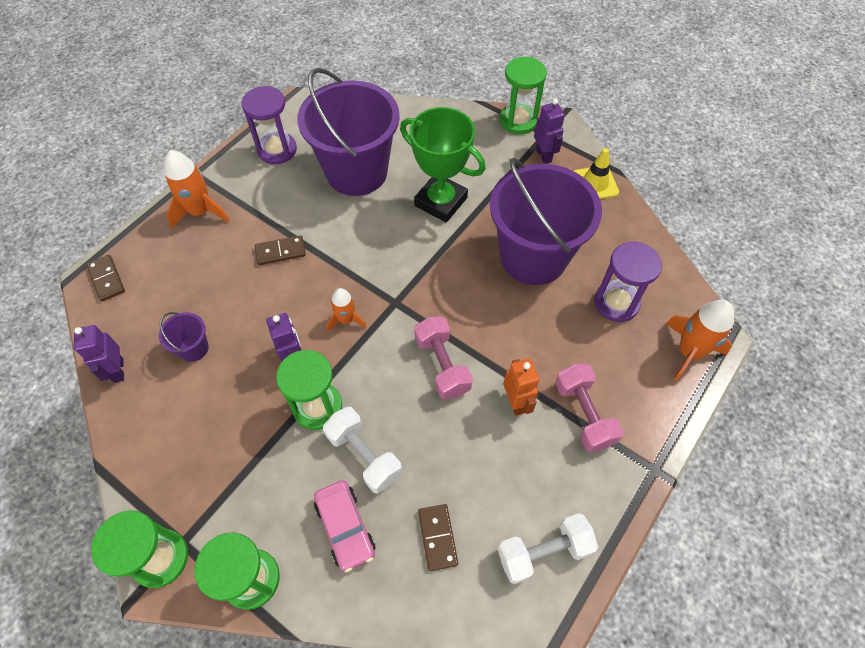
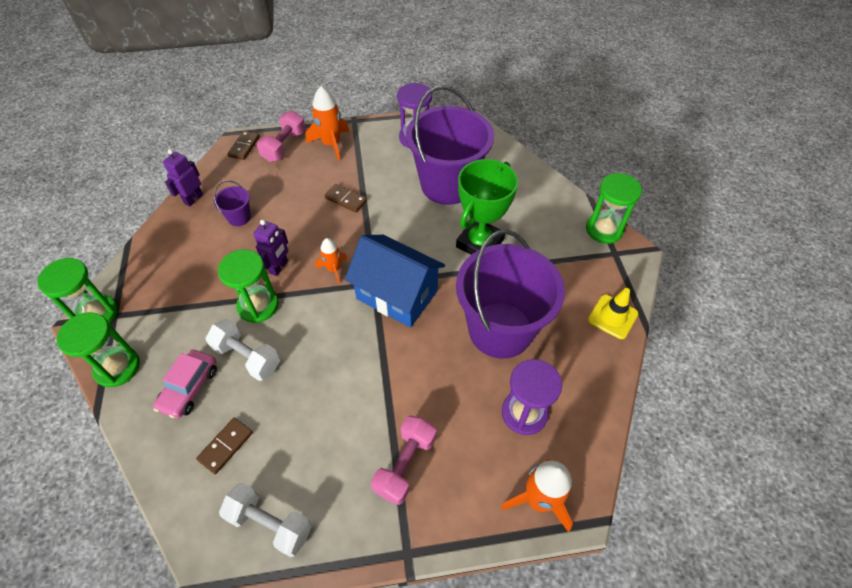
camera: 45 degrees right, 5 degrees down
white dumbbell [323,407,402,494] -> white dumbbell turned 60 degrees counterclockwise [206,319,280,381]
green trophy [400,107,486,223] -> green trophy turned 45 degrees clockwise [456,159,518,255]
pink dumbbell [414,317,473,399] -> pink dumbbell moved to [257,111,306,162]
orange robot [503,359,539,416] -> none
purple robot [534,99,565,164] -> none
none -> blue house [345,235,445,328]

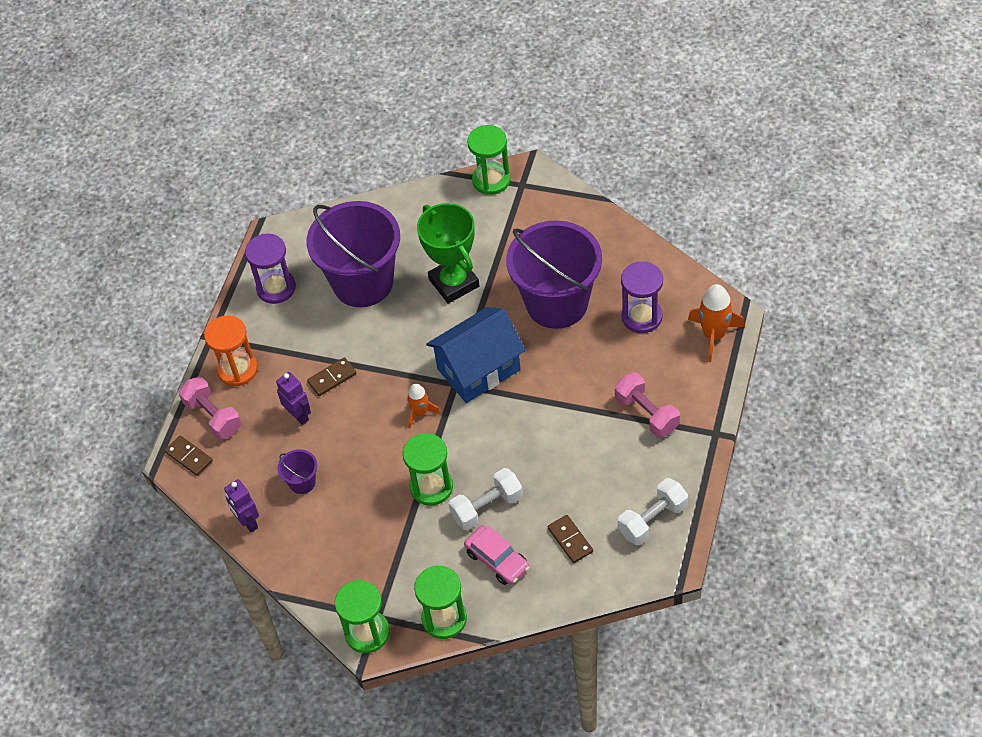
camera: 60 degrees left, 0 degrees up
purple robot [253,220,288,276] -> purple robot moved to [276,372,311,425]
orange rocket [306,86,349,161] -> orange hourglass [204,315,258,386]
yellow traffic cone [588,288,639,339] -> none

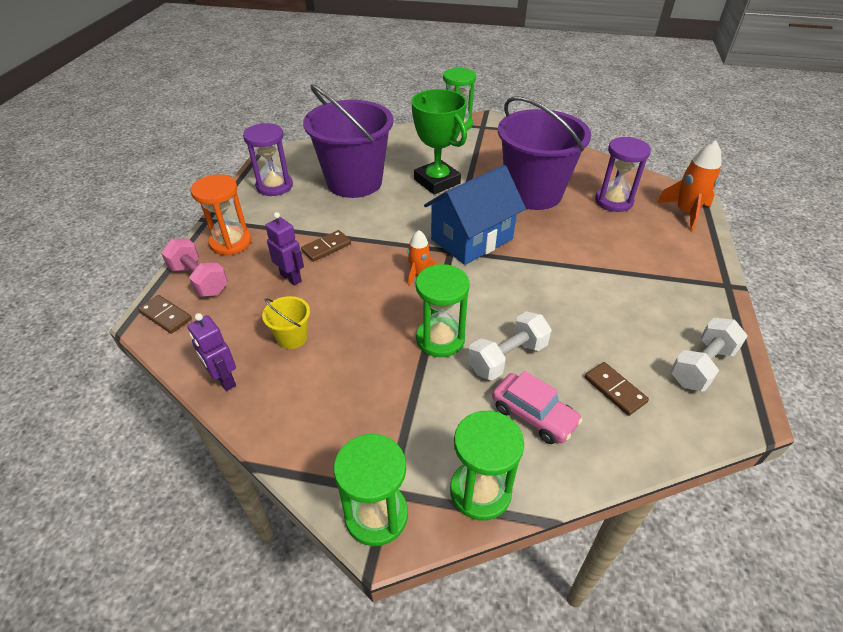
camera: 10 degrees left, 10 degrees down
purple bucket [277,449,317,494] -> yellow bucket [262,296,310,349]
pink dumbbell [615,373,680,438] -> none

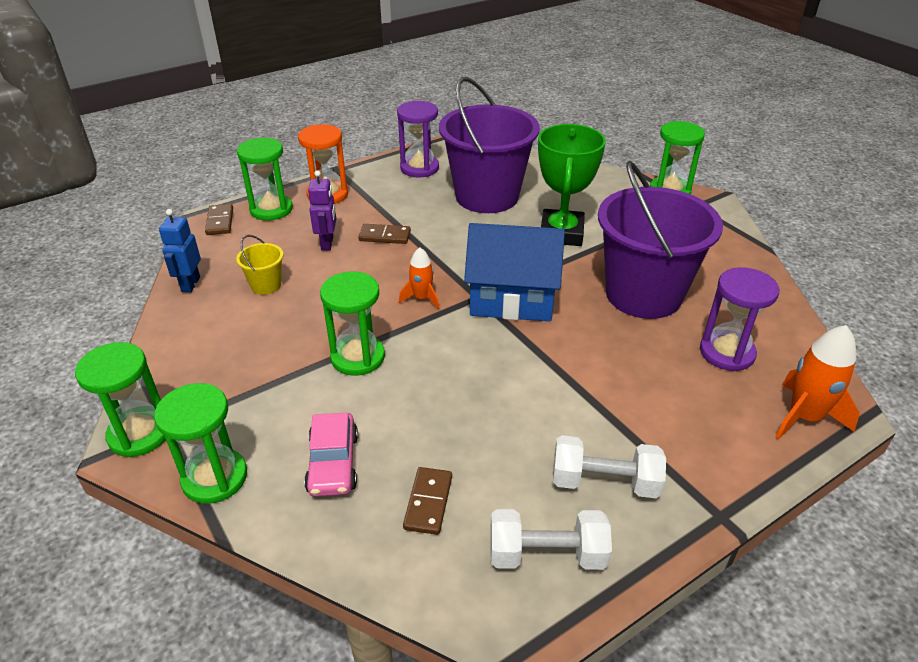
camera: 45 degrees right, 5 degrees down
pink dumbbell [161,239,228,297] -> green hourglass [237,137,293,221]
purple robot [187,313,236,391] -> blue robot [159,209,201,293]
white dumbbell [468,312,552,380] -> white dumbbell moved to [553,435,666,498]

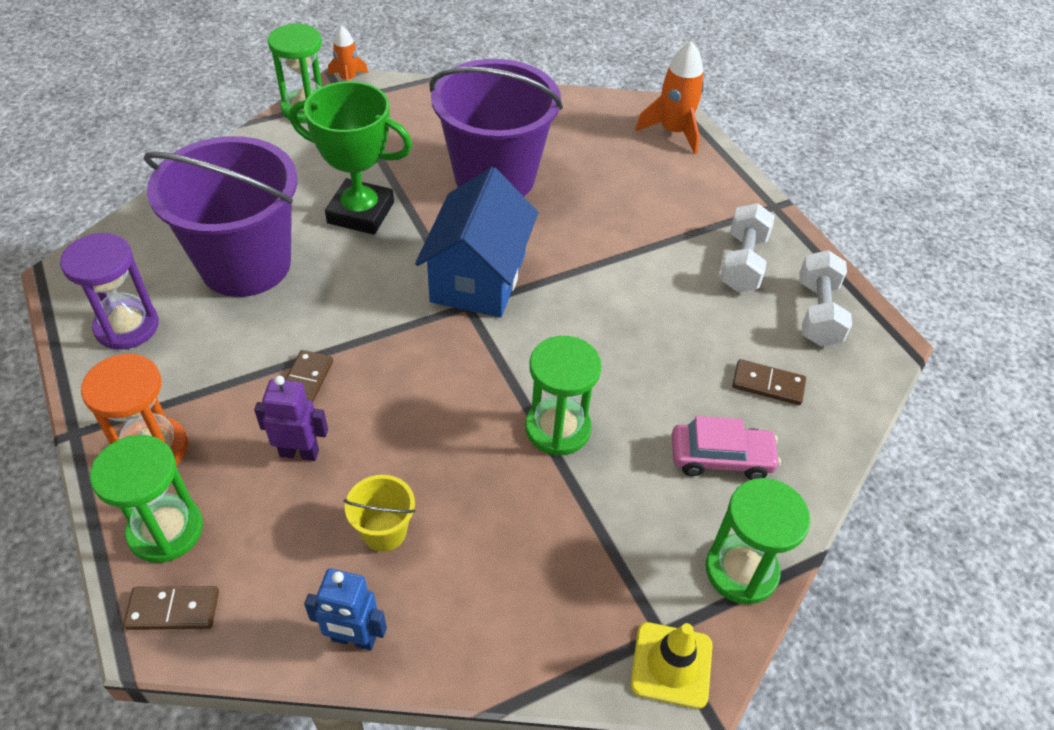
camera: 85 degrees left, 10 degrees up
green hourglass [75,342,166,457] -> yellow traffic cone [631,622,713,709]
orange rocket [399,248,439,309] -> orange rocket moved to [328,26,368,81]
purple hourglass [700,267,779,371] -> none

